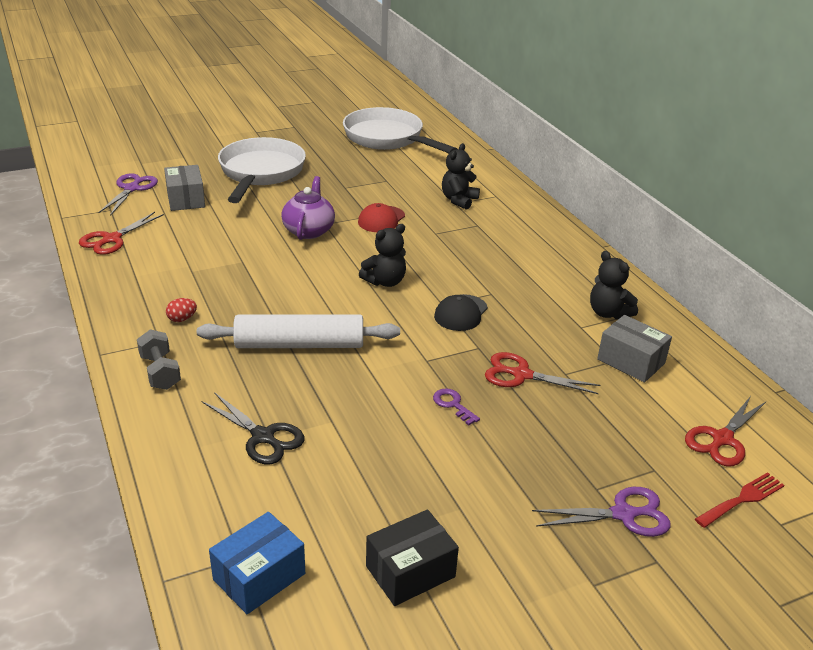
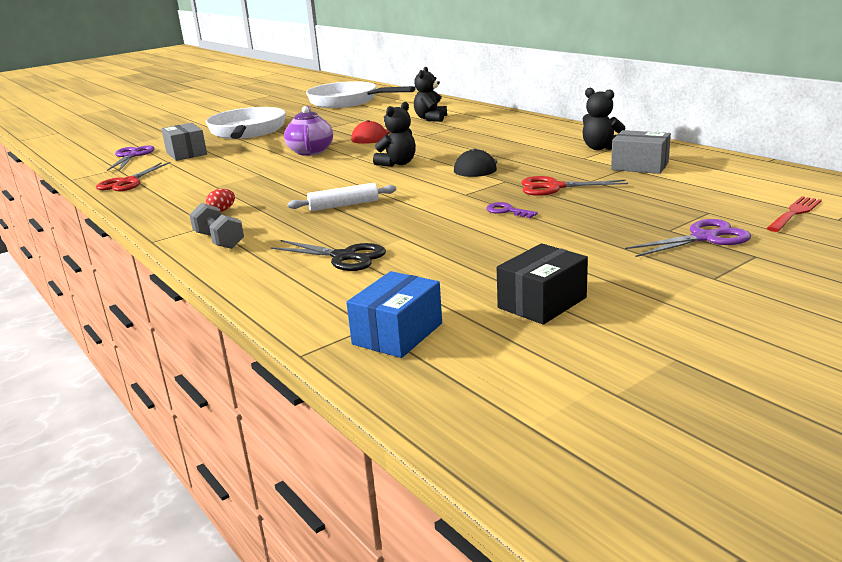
camera: 10 degrees left, 10 degrees down
white rolling pin [197,314,400,348] -> white rolling pin [288,183,396,211], size x0.57
red scissors [685,396,766,466] -> none

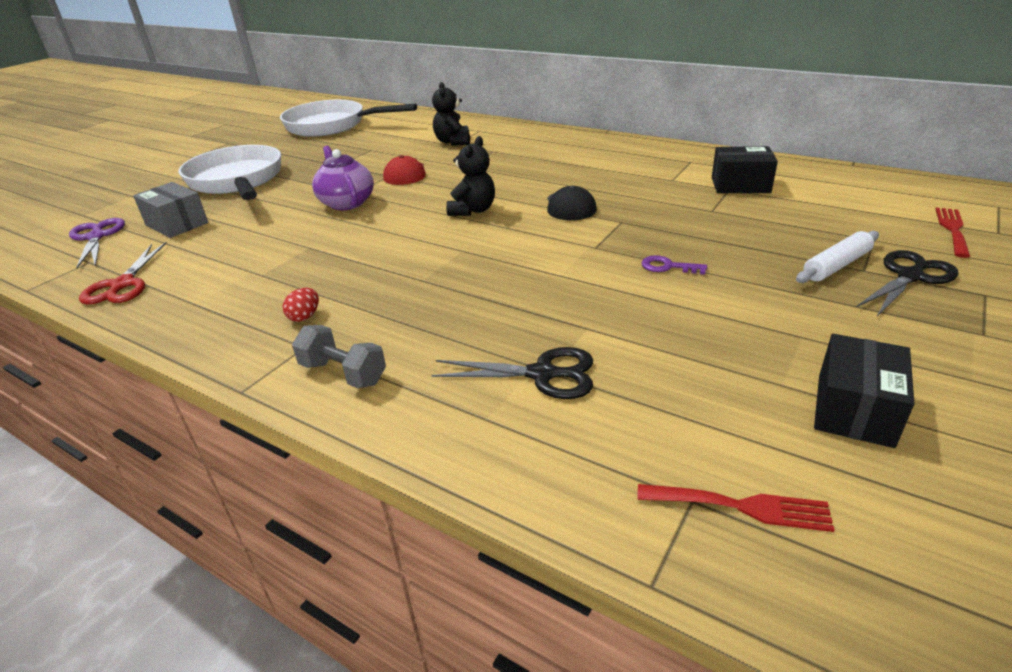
camera: 20 degrees left, 10 degrees up
white rolling pin [288,183,396,211] -> white rolling pin moved to [796,231,879,283]
blue box [346,271,442,358] -> red fork [637,484,835,532]
red scissors [521,176,628,196] -> none
black teddy bear [583,88,625,150] -> none
grey box [611,130,671,174] -> black box [712,146,778,193]
purple scissors [625,219,751,257] -> black scissors [857,250,959,316]

